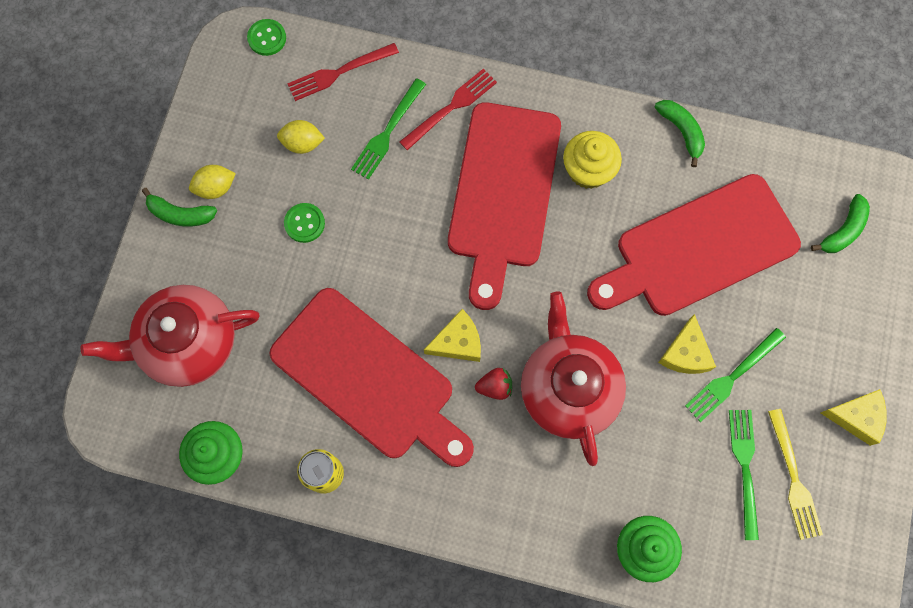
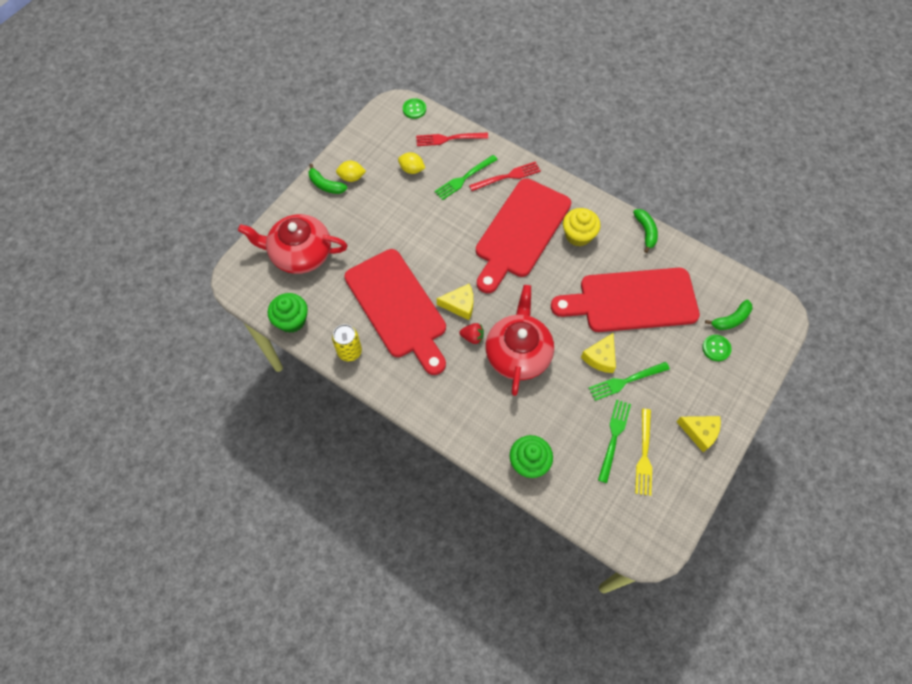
camera: 20 degrees right, 10 degrees down
green button [284,203,325,243] -> green button moved to [702,335,732,361]

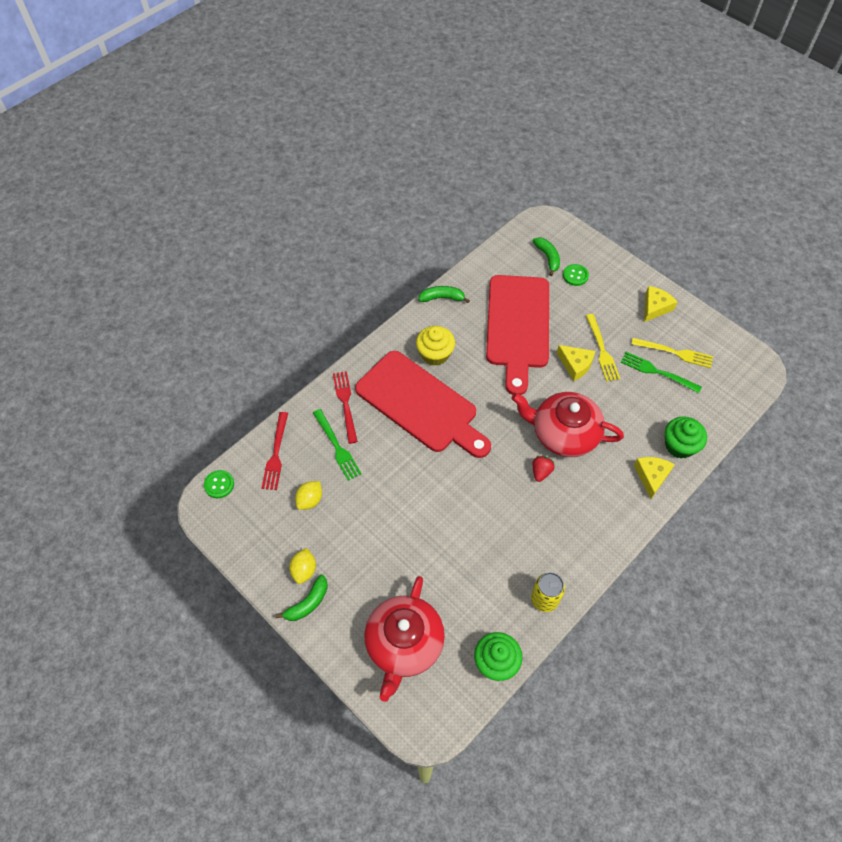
camera: 80 degrees left, 5 degrees down
red cutting board [345,249,446,375] -> none
yellow cheese [437,284,473,320] -> yellow cheese moved to [634,457,675,499]
green fork [589,362,670,401] -> yellow fork [586,314,620,382]

